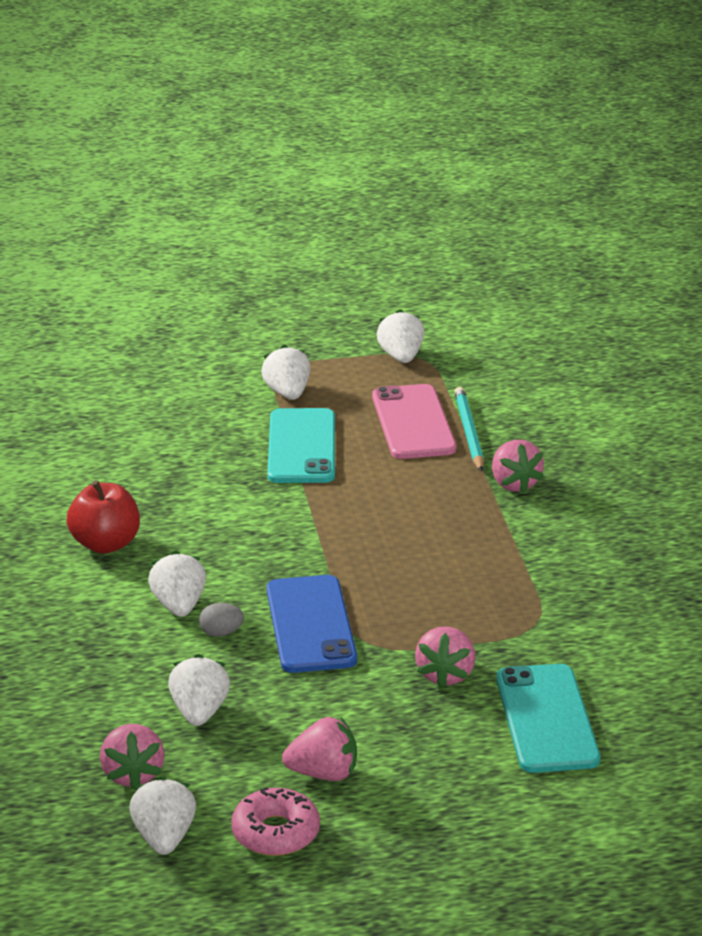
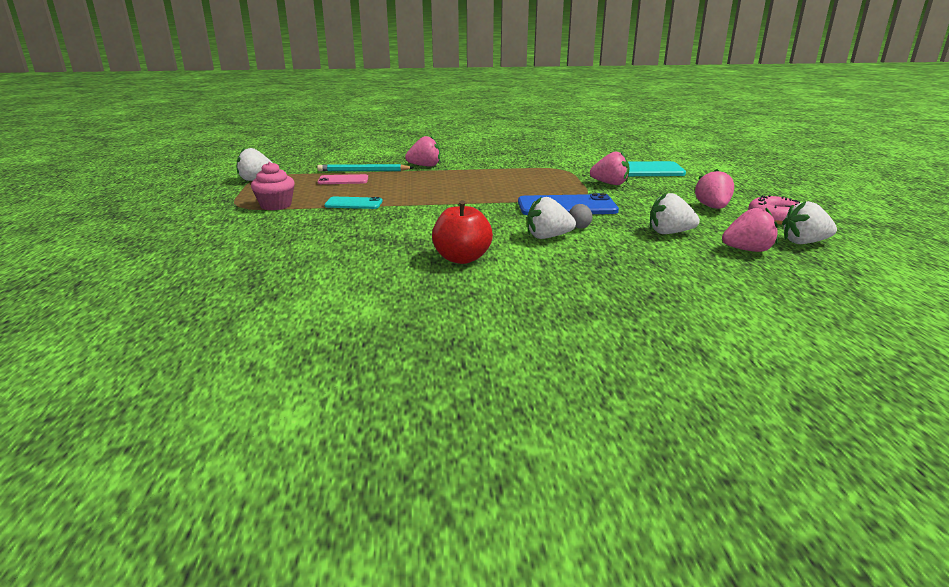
camera: 85 degrees left, 5 degrees down
white strawberry [261,345,310,400] -> pink cupcake [251,162,295,210]
turquoise phone [267,408,335,483] -> turquoise phone [324,197,383,209], size x0.58
pink phone [372,384,456,459] -> pink phone [317,174,368,184], size x0.58

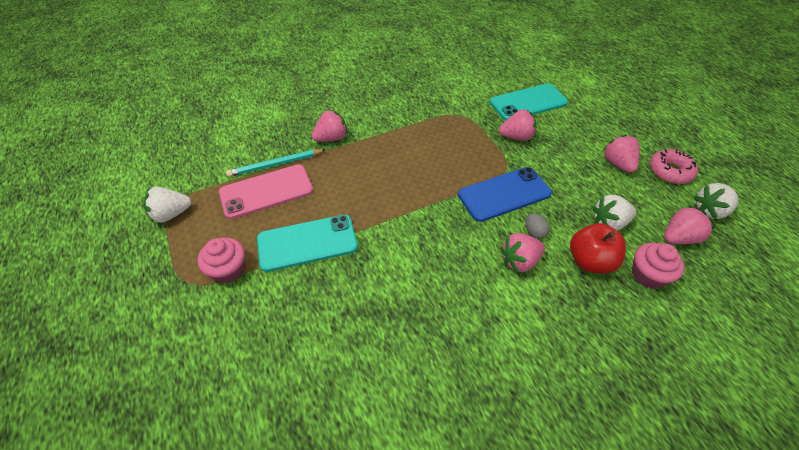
camera: 20 degrees left, 25 degrees up
pink phone [317,174,368,184] -> pink phone [219,164,313,219], size x1.73
turquoise phone [324,197,383,209] -> turquoise phone [257,215,358,272], size x1.73
red apple [432,200,493,264] -> red apple moved to [570,223,626,274]
white strawberry [527,197,576,239] -> pink strawberry [500,233,545,273]
none -> pink cupcake [632,243,684,289]

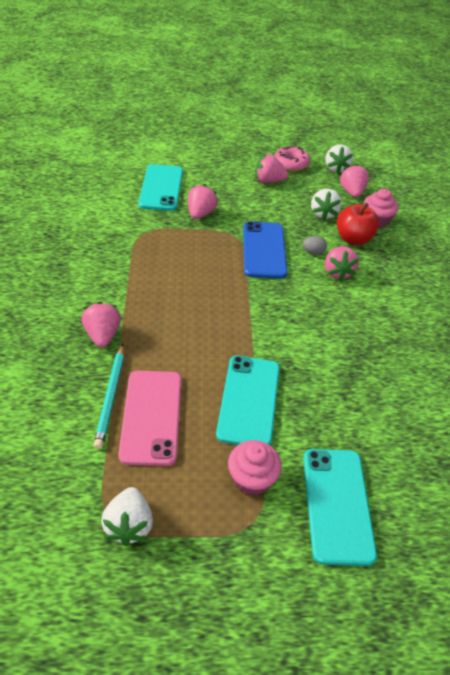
camera: 70 degrees left, 5 degrees down
none -> turquoise phone [303,449,377,566]

